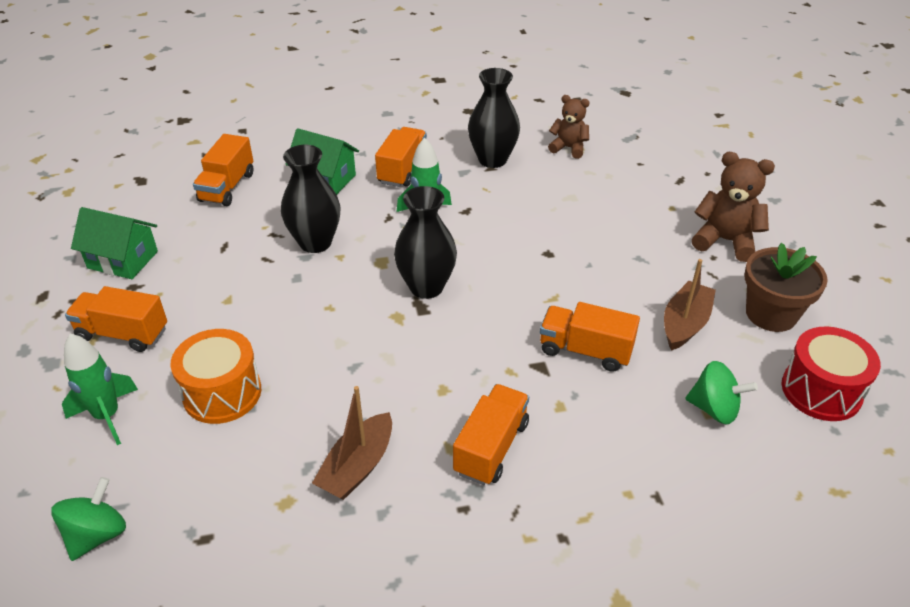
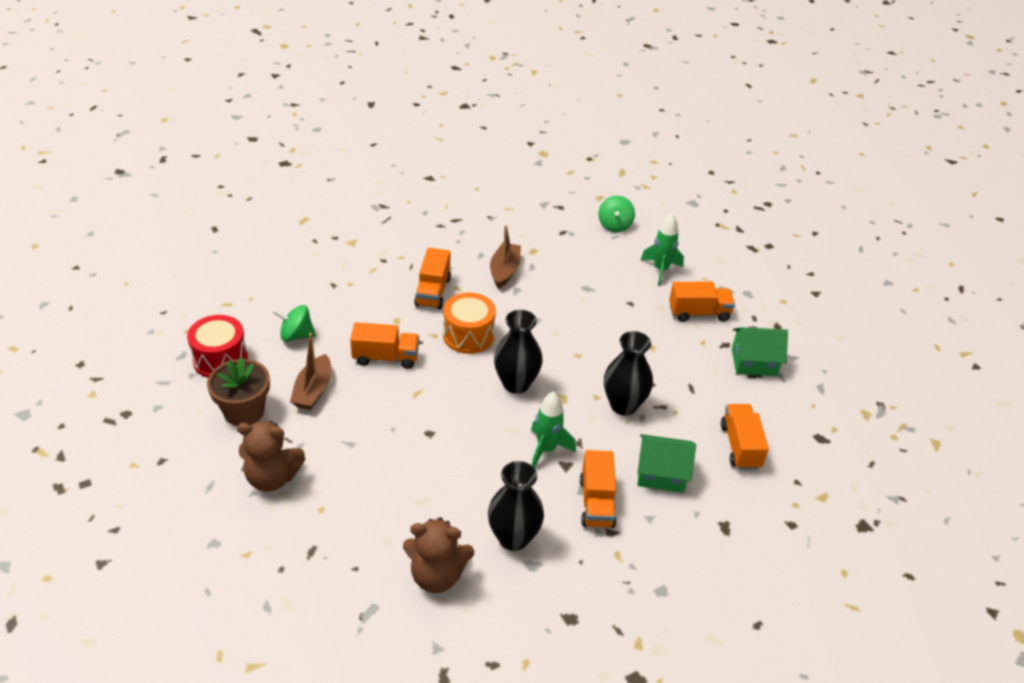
camera: 160 degrees right, 0 degrees up
orange drum [170,329,261,424] -> orange drum moved to [443,293,496,354]
brown teddy bear [548,95,590,159] -> brown teddy bear [403,517,474,593], size x1.52

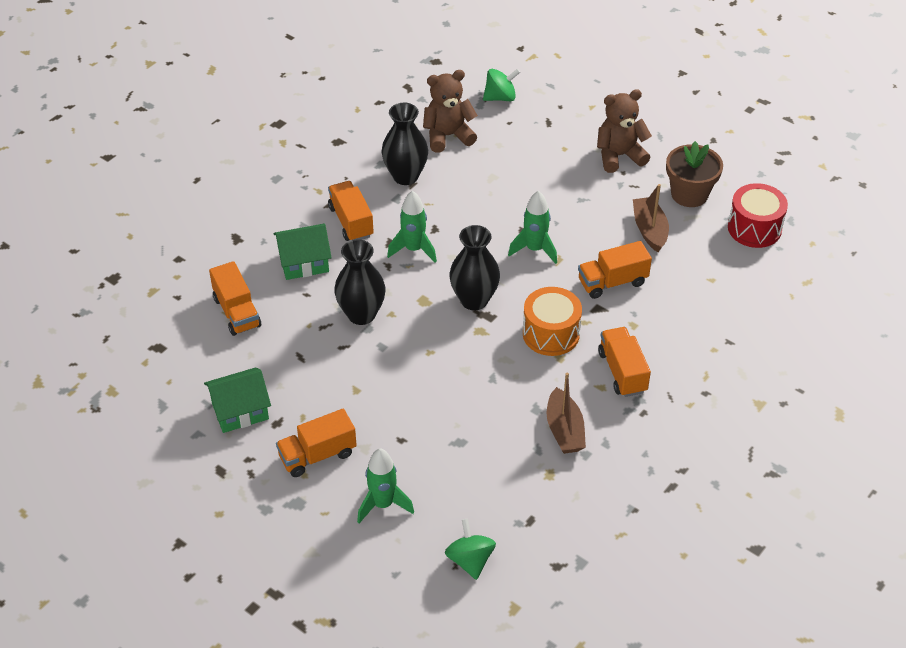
camera: 160 degrees right, 5 degrees up
green spinning top [273,305,316,342] -> green spinning top moved to [483,69,520,101]
none -> green rocket [508,191,557,264]

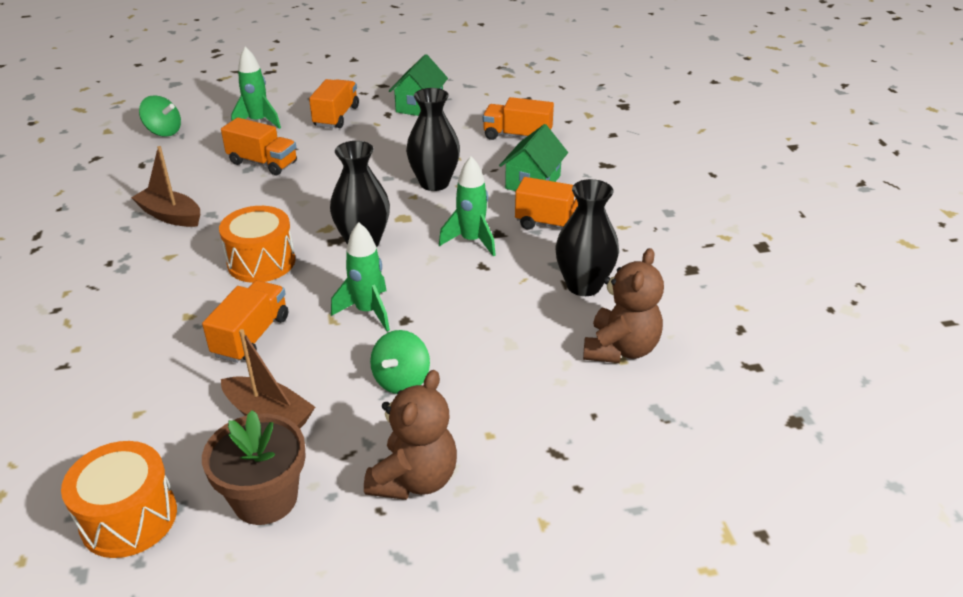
camera: 130 degrees right, 10 degrees down
green spinning top [483,69,520,101] -> green spinning top moved to [370,330,430,394]
orange truck [598,327,651,397] -> orange truck moved to [221,118,297,175]
red drum [728,183,788,248] -> orange drum [61,441,177,558]

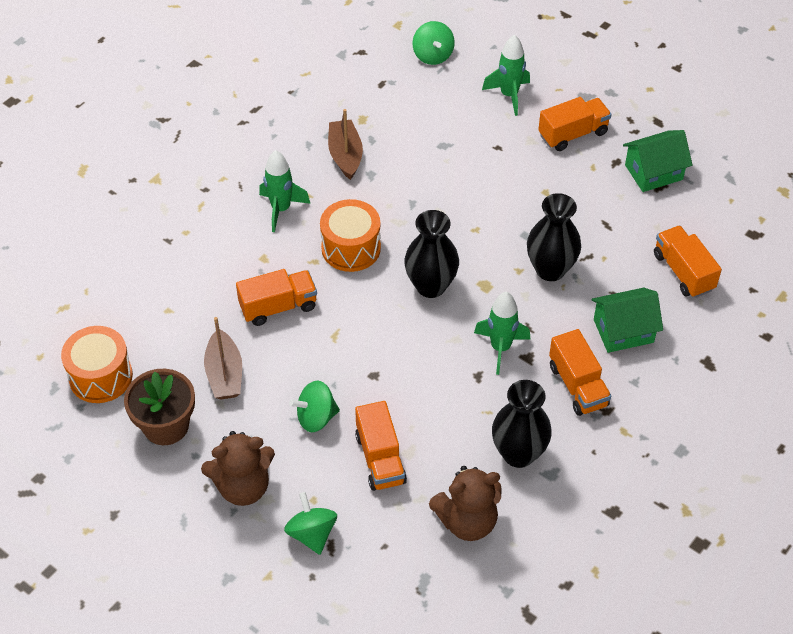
camera: 50 degrees right, 15 degrees up
orange truck [221,118,297,175] -> orange truck moved to [355,401,407,491]
green rocket [331,222,390,331] -> green rocket moved to [259,150,311,232]
none -> green spinning top [284,492,337,555]

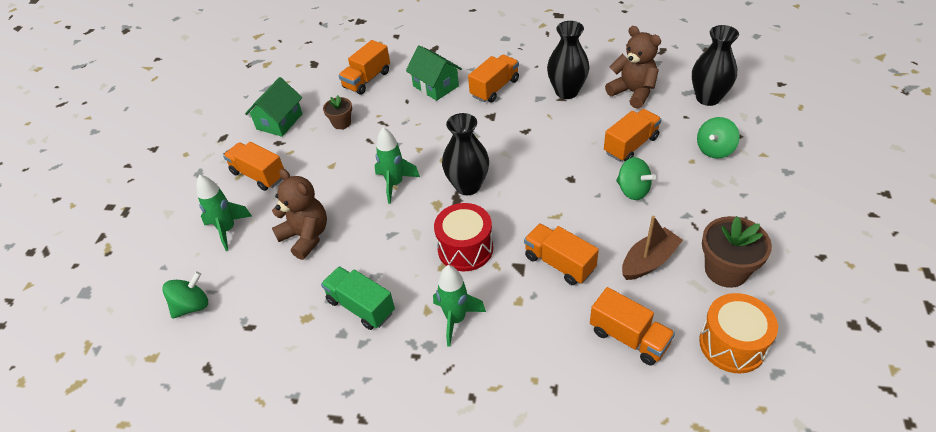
camera: 115 degrees left, 5 degrees down
brown teddy bear [201,431,275,506] -> brown teddy bear moved to [272,169,327,260]
orange drum [320,199,381,272] -> red drum [434,203,493,271]
brown boat [328,109,363,180] -> green truck [321,266,395,330]
green rocket [474,292,531,375] -> green rocket moved to [375,127,420,204]
black vase [527,193,581,281] -> black vase moved to [692,25,739,106]
green house [623,130,692,192] -> green house turned 75 degrees clockwise [245,77,302,137]
none -> brown flower pot [323,95,352,129]
none -> orange truck [590,287,675,366]

